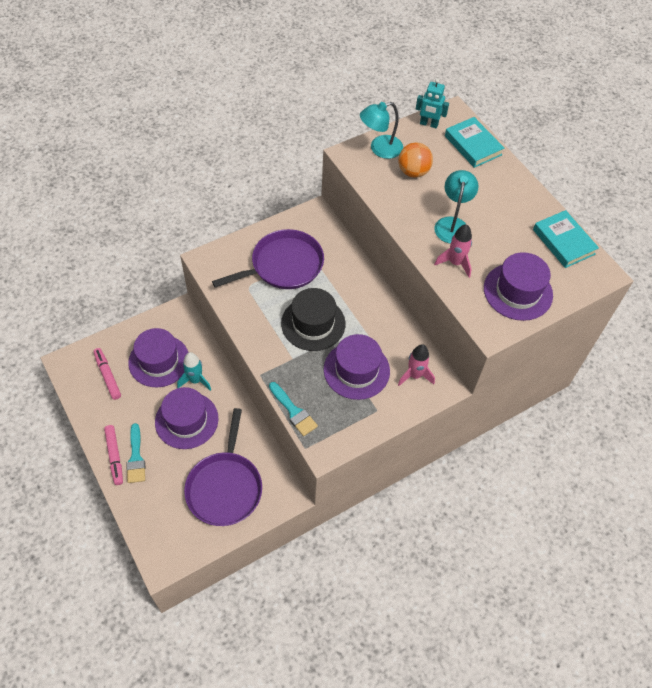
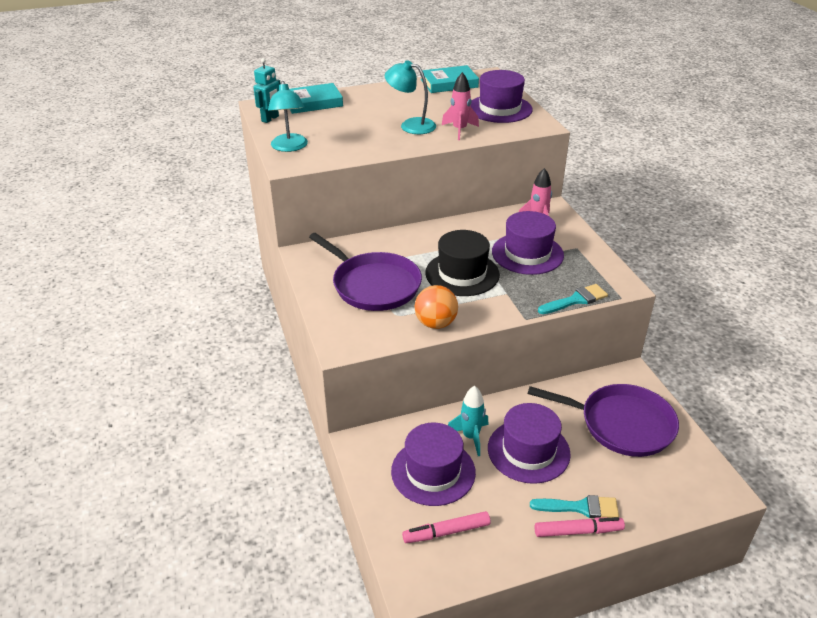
camera: 75 degrees left, 20 degrees down
purple pan [212,229,324,289] -> purple pan turned 150 degrees clockwise [309,233,422,311]
orange ball [398,142,433,178] -> orange ball moved to [415,285,458,329]

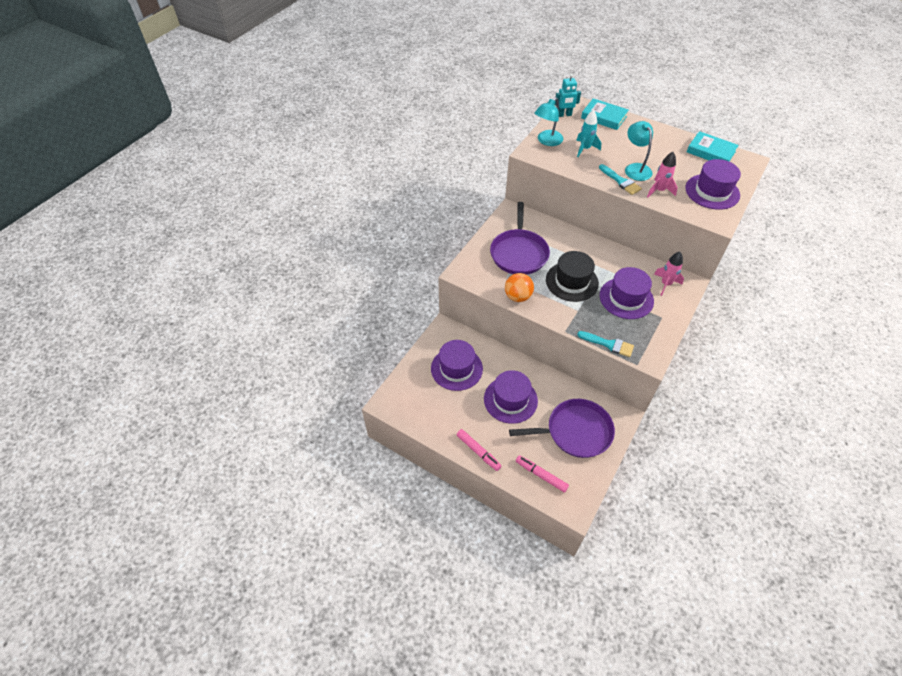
camera: 50 degrees right, 15 degrees up
pink marker [402,511,490,543] -> pink marker moved to [516,455,569,493]
turquoise rocket [448,386,488,456] -> turquoise rocket moved to [576,110,601,157]
purple pan [528,384,679,457] -> purple pan turned 75 degrees counterclockwise [509,399,615,458]
turquoise brush [530,495,619,518] -> turquoise brush moved to [599,164,642,195]

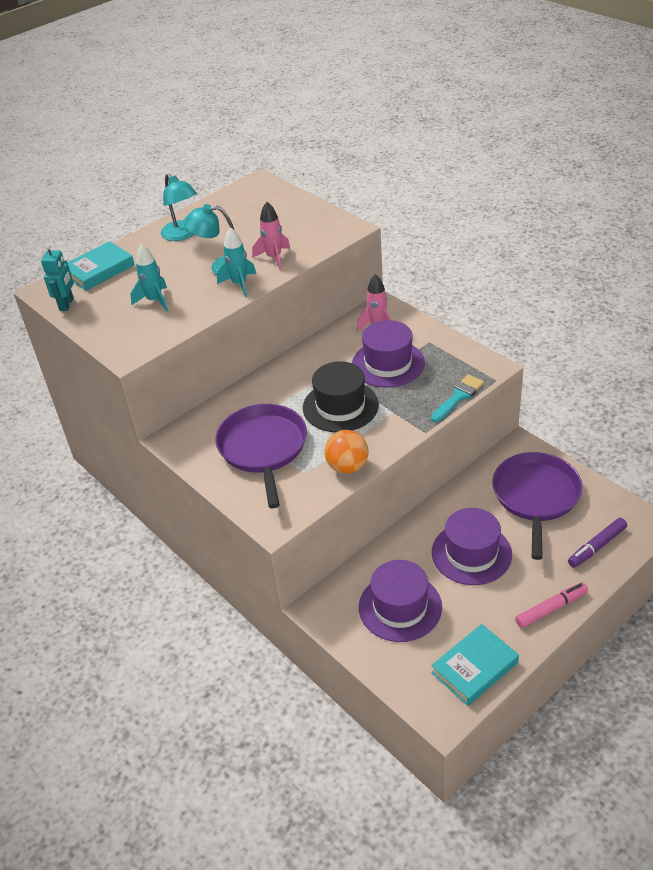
camera: 70 degrees left, 10 degrees down
purple pan [490,202,550,275] -> purple pan turned 120 degrees counterclockwise [215,404,307,508]
pink marker [516,455,569,493] -> purple marker [568,518,627,568]
turquoise lamp [535,97,563,146] -> turquoise lamp moved to [161,173,197,241]
turquoise brush [599,164,642,195] -> turquoise rocket [217,227,256,297]
purple hat [685,159,741,210] -> none
turquoise book [687,131,739,162] -> turquoise book moved to [431,624,519,706]

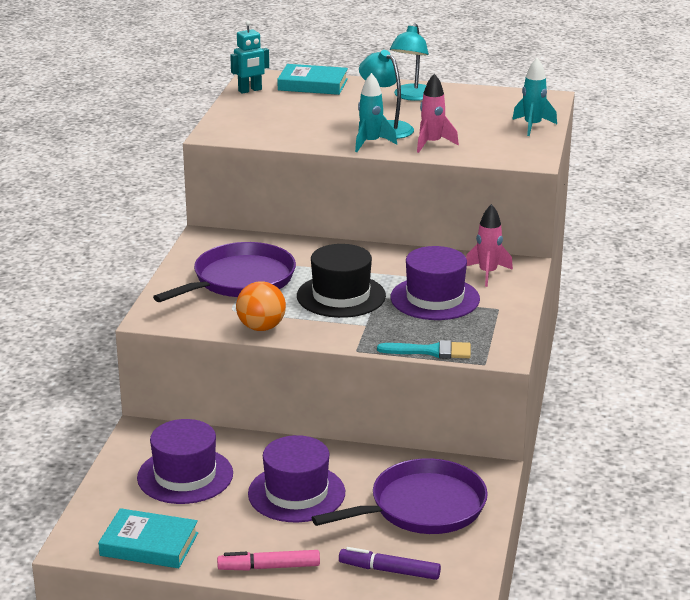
camera: 50 degrees right, 15 degrees down
turquoise rocket [130,244,168,312] -> turquoise rocket moved to [512,58,557,136]
pink marker [515,582,588,628] -> pink marker turned 150 degrees clockwise [217,550,320,570]

